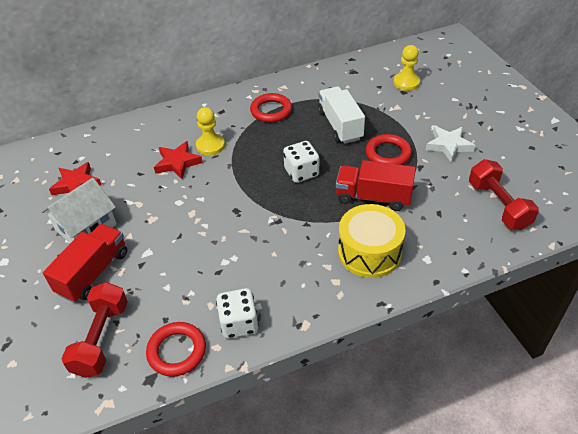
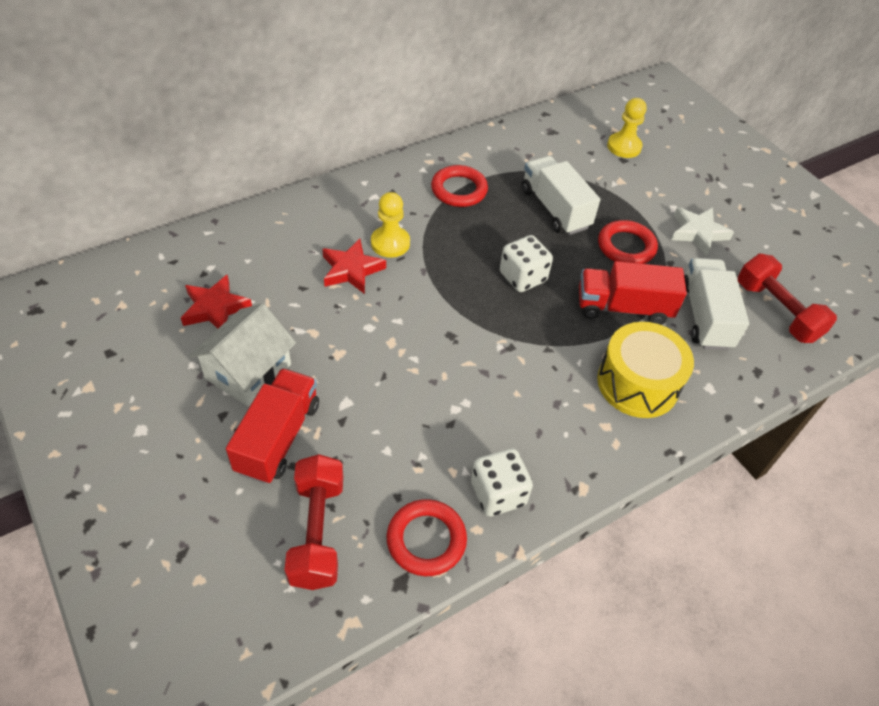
camera: 15 degrees left, 5 degrees up
none -> white truck [684,258,749,350]

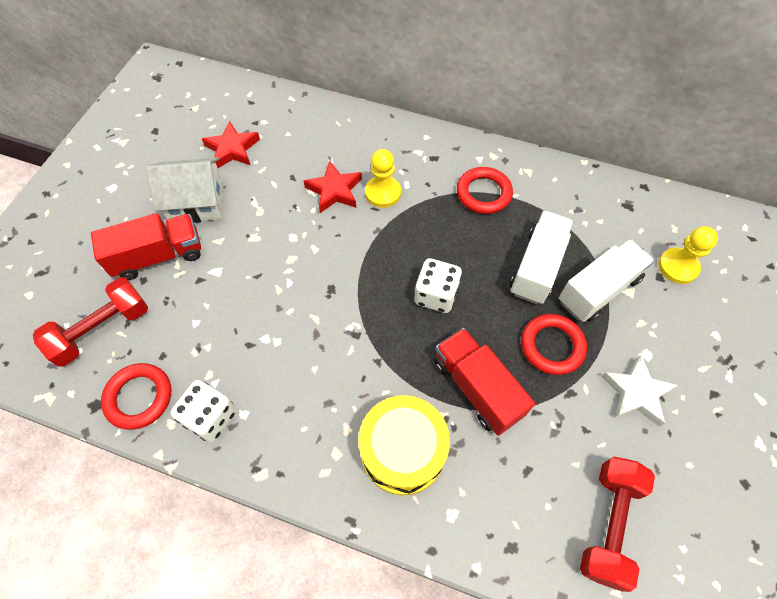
camera: 55 degrees right, 10 degrees up
white truck [684,258,749,350] -> white truck moved to [559,239,654,322]

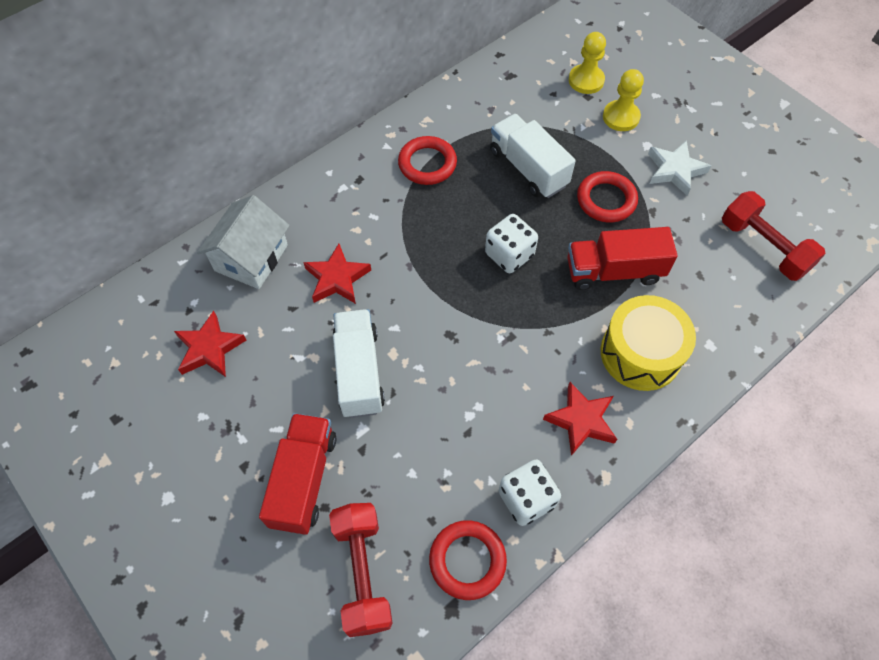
camera: 60 degrees left, 0 degrees up
white house [146,158,224,223] -> white house moved to [197,195,290,289]
yellow pawn [365,149,401,208] -> yellow pawn moved to [603,69,644,131]
white truck [559,239,654,322] -> white truck moved to [333,309,385,418]
none -> red star [543,382,617,456]

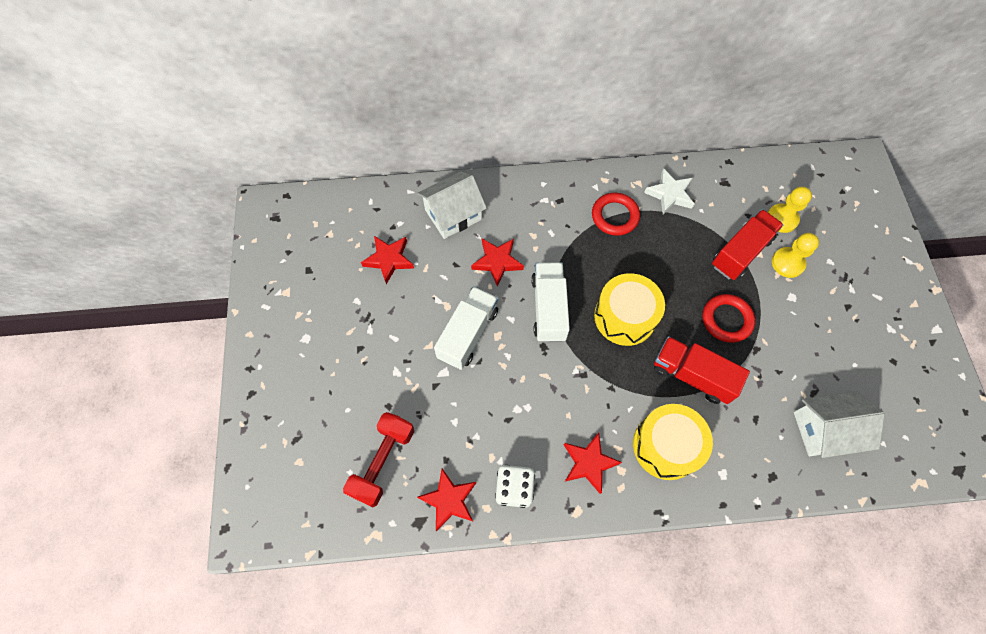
camera: 35 degrees right, 5 degrees up
red truck [259,413,336,535] -> red truck moved to [712,209,783,280]
red ring [429,520,507,600] -> red star [417,468,476,531]
white dice [485,214,538,273] -> yellow drum [594,273,665,346]
white truck [490,114,576,198] -> white truck moved to [531,262,570,342]
white star [648,140,711,196] -> white star moved to [644,168,694,215]
red dumbbell [722,191,826,281] -> white house [794,391,885,458]

